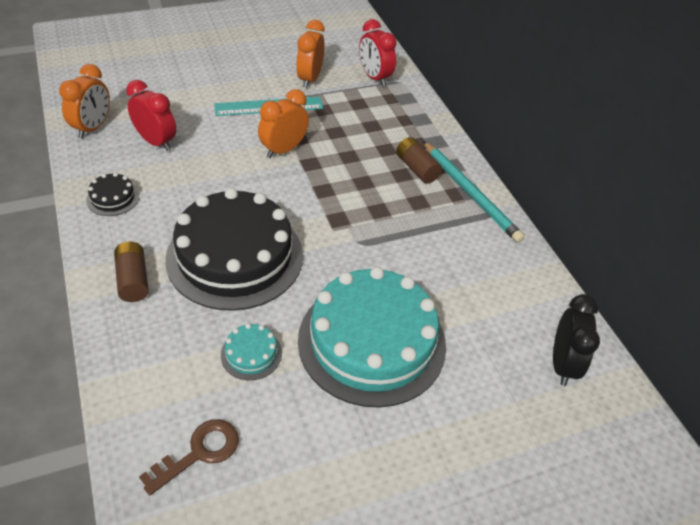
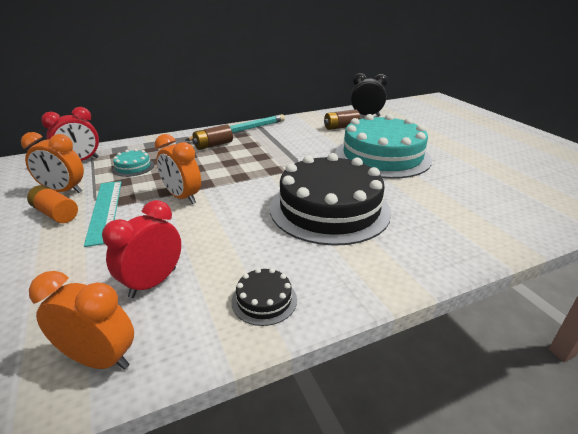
camera: 90 degrees left, 15 degrees down
brown battery [114,242,149,302] -> brown battery moved to [324,110,360,130]
brown key [139,419,239,495] -> none
turquoise cake [221,323,282,380] -> turquoise cake moved to [112,149,154,177]
none -> orange battery [27,185,78,223]

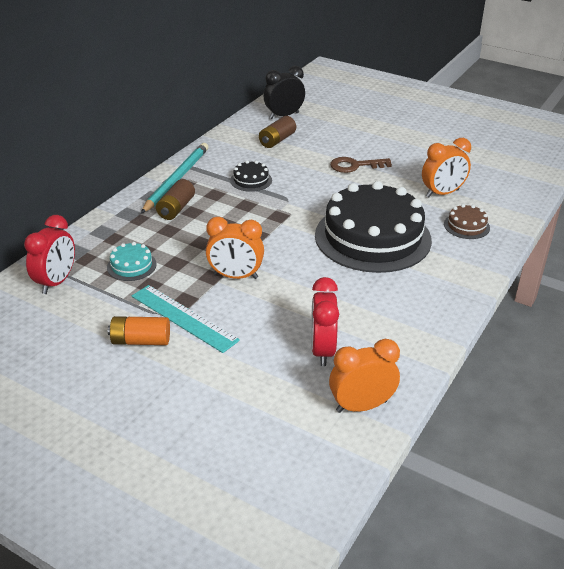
camera: 35 degrees left, 5 degrees up
orange clock [21,132,84,193] -> orange clock moved to [422,138,471,197]
black cake [231,268,297,326] -> black cake moved to [230,160,272,192]
turquoise cake [335,114,432,179] -> brown key [330,157,392,173]
none -> brown cake [444,204,490,239]

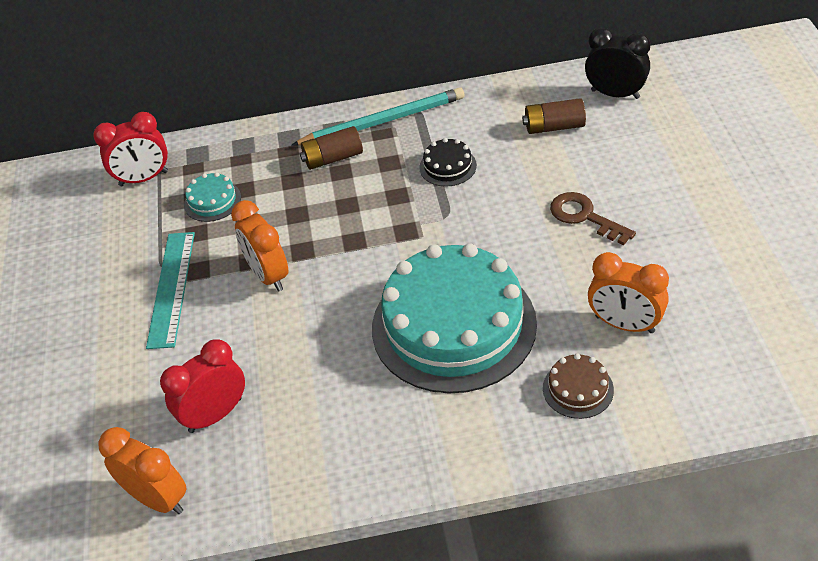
camera: 55 degrees right, 10 degrees up
orange battery [108,316,170,345] -> none
black cake [315,181,432,273] -> turquoise cake [372,244,537,393]

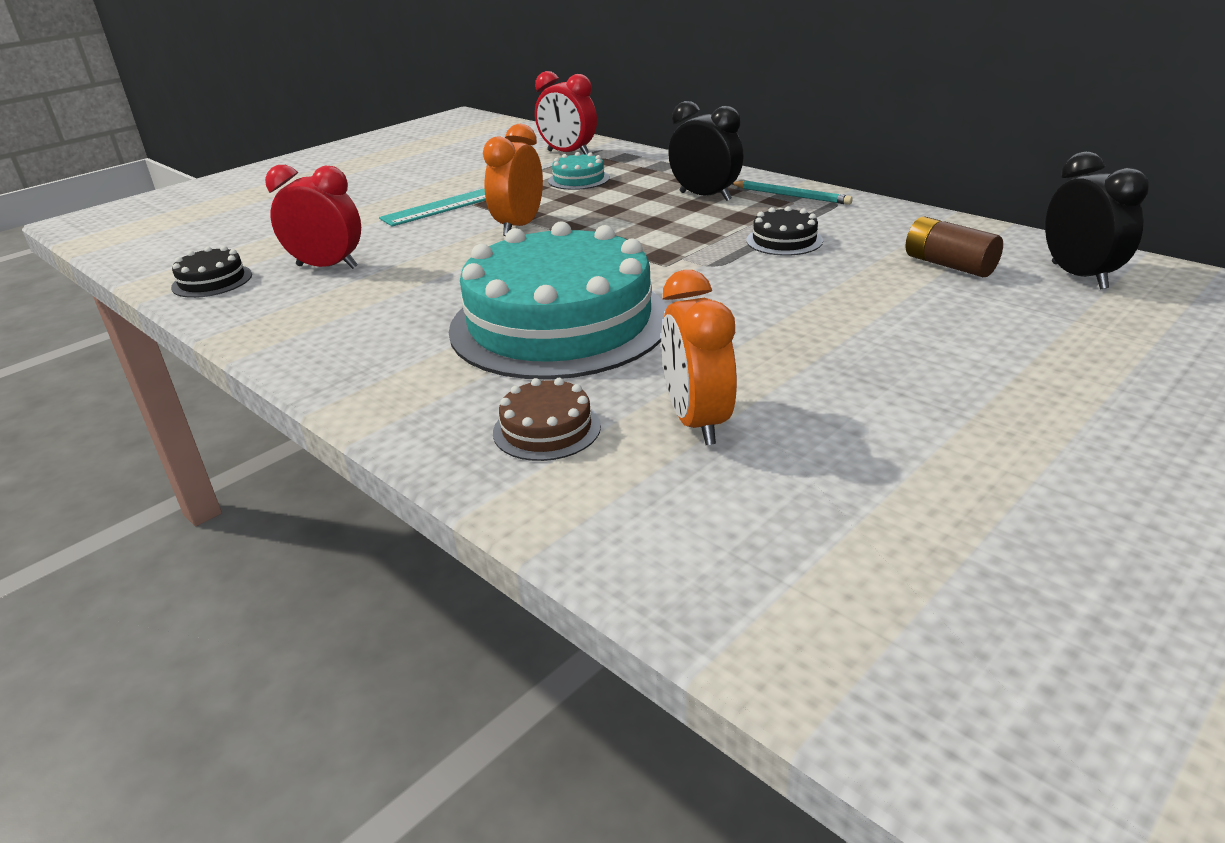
camera: 50 degrees right, 15 degrees down
orange clock [98,427,186,514] -> black cake [171,246,252,298]
turquoise pencil [292,87,464,146] -> turquoise pencil [733,181,853,205], size x0.58
brown battery [300,126,363,170] -> black clock [668,101,744,201]
brown key [550,192,636,245] -> none

